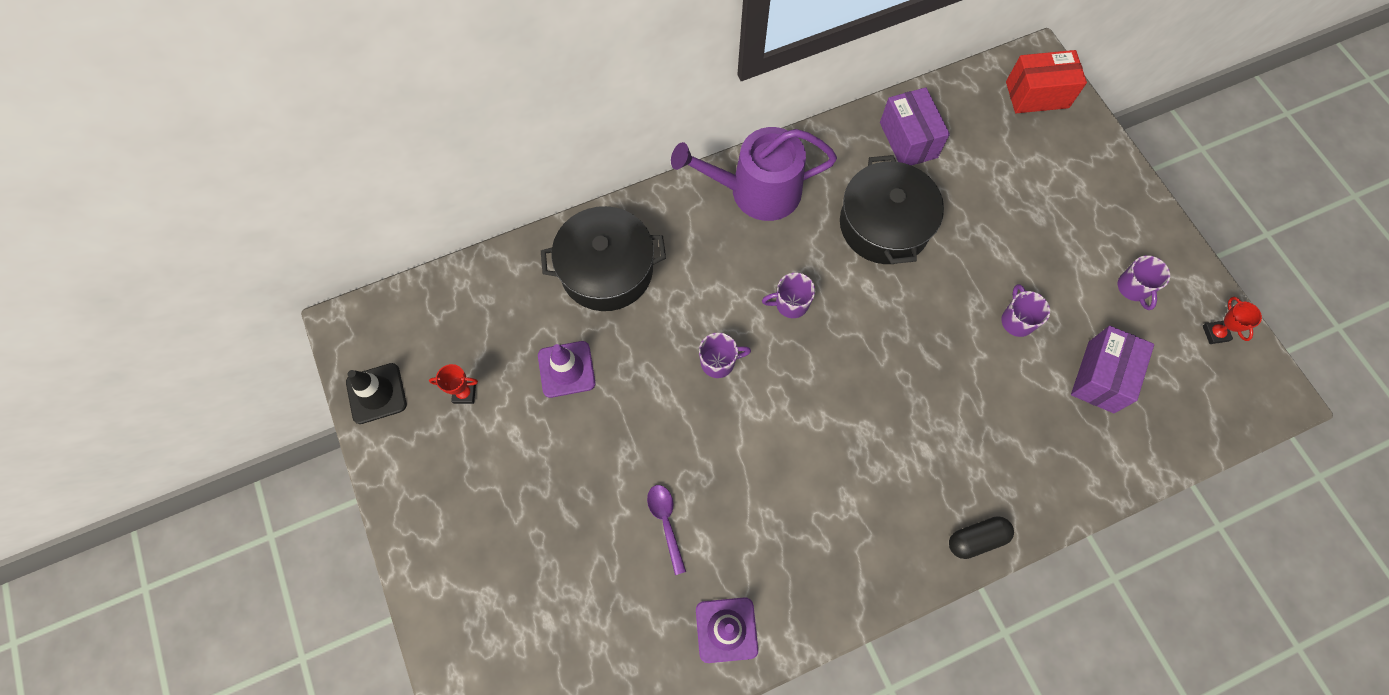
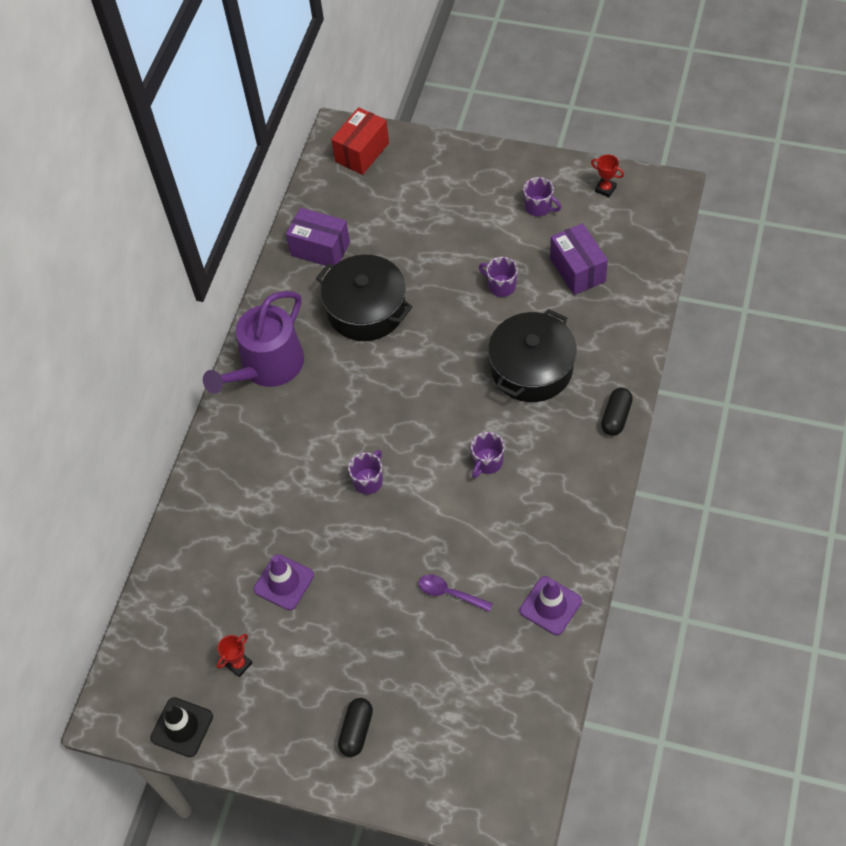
camera: 45 degrees left, 10 degrees down
black pot [541,206,666,311] -> black pot moved to [488,309,577,402]
purple mug [762,273,815,318] -> purple mug moved to [471,432,505,478]
none -> black capsule [338,698,373,757]

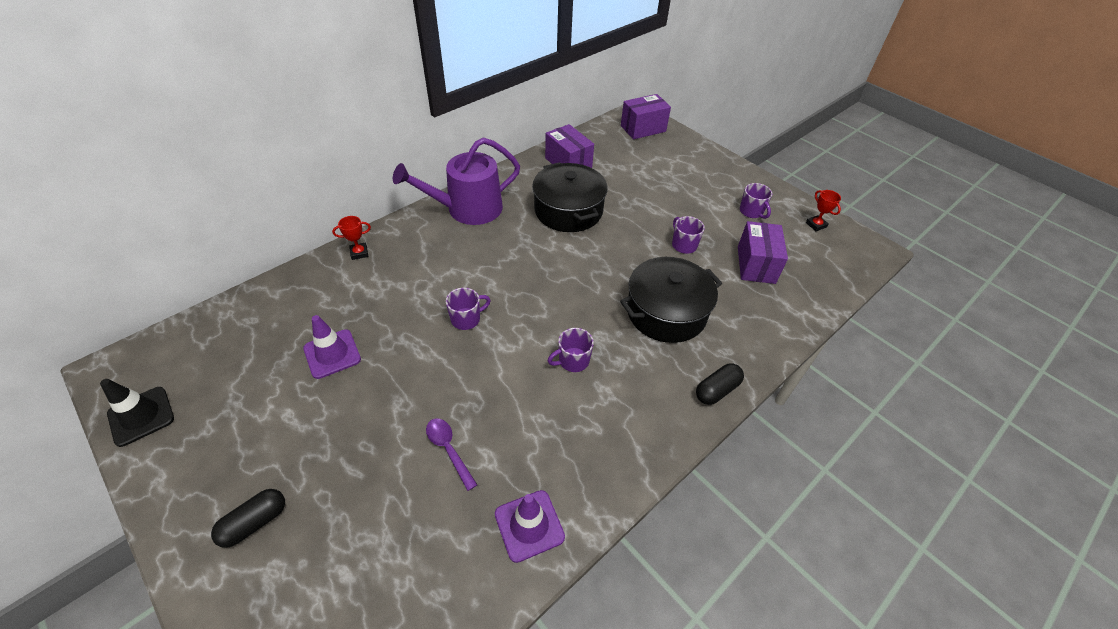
camera: 25 degrees right, 10 degrees down
red trophy [217,634,252,677] -> red trophy moved to [332,216,371,260]
red box [331,107,389,175] -> purple box [621,94,671,139]

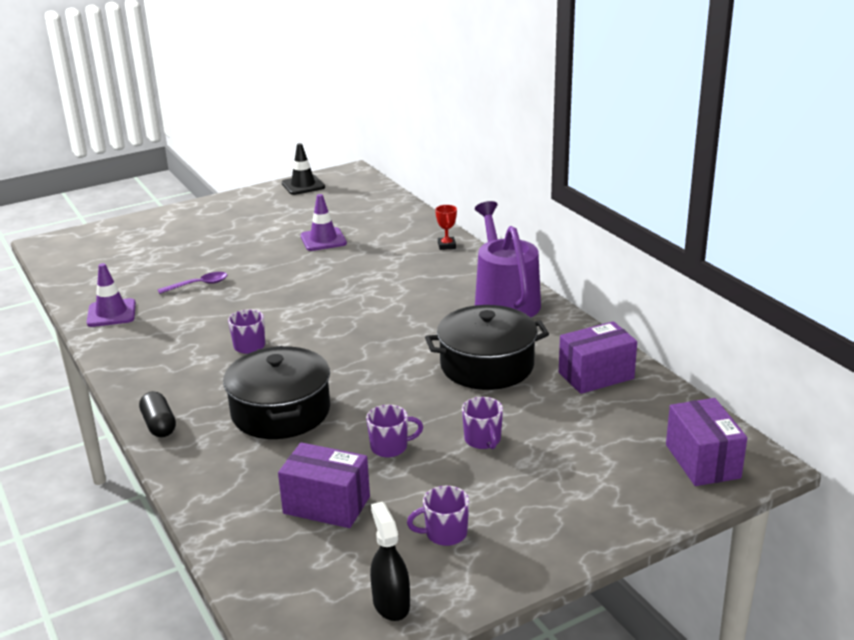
camera: 105 degrees right, 20 degrees down
black capsule [211,489,285,548] -> none
purple mug [446,287,491,330] -> purple mug moved to [462,397,503,449]
red trophy [806,190,841,231] -> black spray bottle [370,502,410,621]

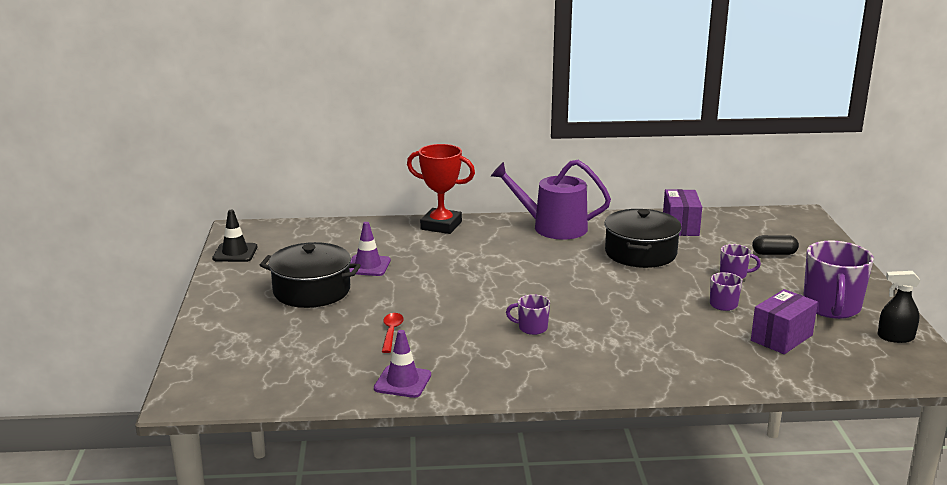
camera: 65 degrees left, 5 degrees down
black capsule [139,391,176,437] -> black capsule moved to [752,235,799,255]
purple spoon [158,272,228,294] -> red spoon [382,313,404,353]
black pot [223,346,330,439] -> black pot moved to [260,242,361,308]
purple mug [407,486,469,546] -> purple mug [803,240,874,319], size x2.02
red trophy [435,205,457,250] -> red trophy [407,144,475,234], size x2.23
purple box [666,398,747,486] -> none

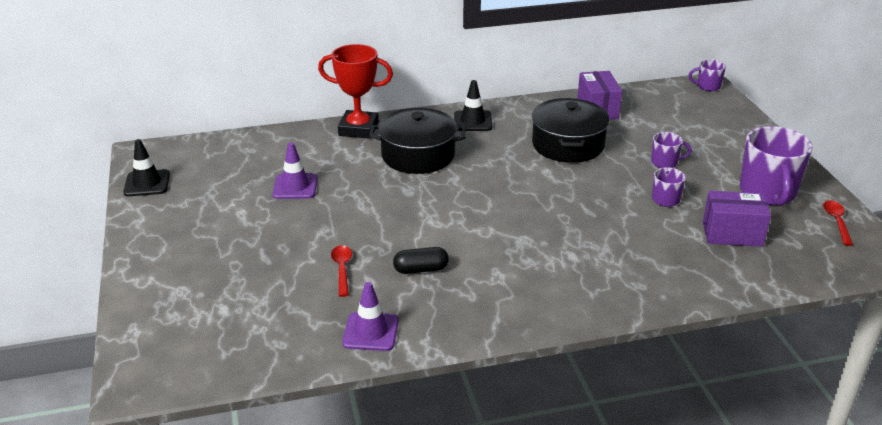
camera: 10 degrees left, 10 degrees up
black pot [260,242,361,308] -> black pot moved to [369,108,466,174]
purple watering can [491,160,611,240] -> black traffic cone [454,80,492,131]
purple mug [506,294,550,335] -> purple mug moved to [689,59,726,91]
purple box [751,289,818,354] -> purple box turned 60 degrees clockwise [703,191,771,247]
black capsule [752,235,799,255] -> black capsule moved to [393,247,449,274]
black spray bottle [878,271,920,343] -> red spoon [823,200,853,246]

